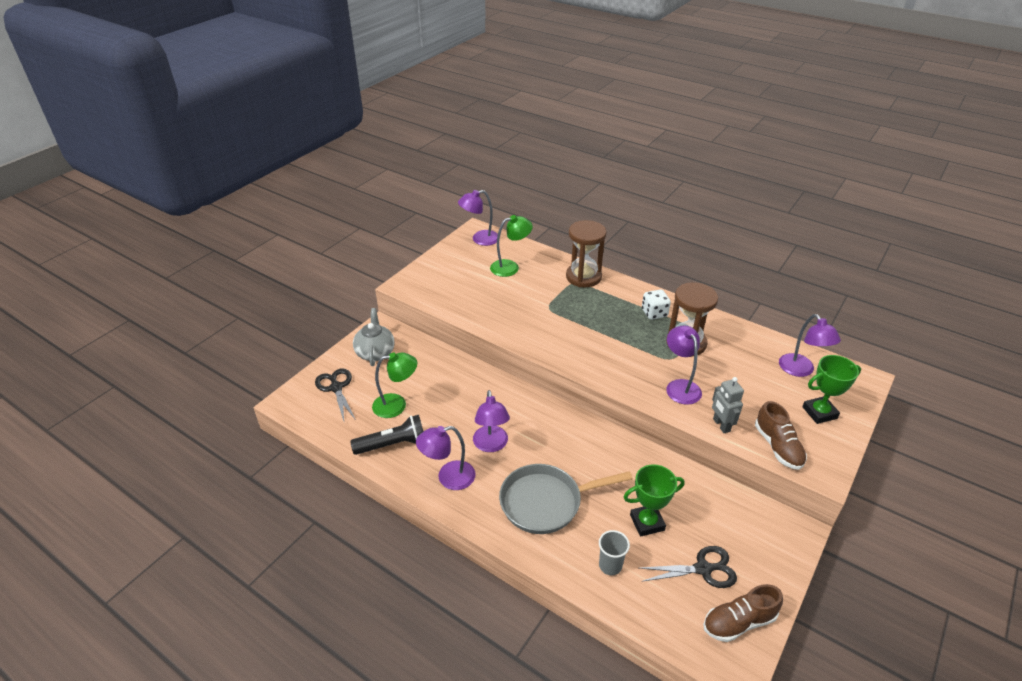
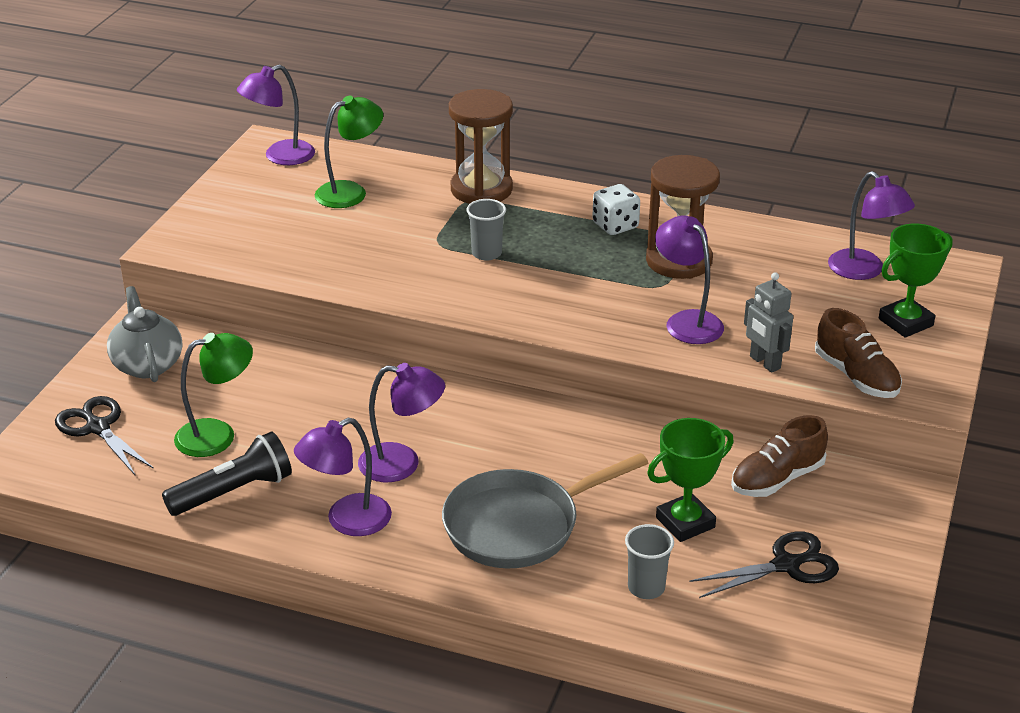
camera: 15 degrees left, 5 degrees down
purple lamp [473,390,510,452] -> purple lamp turned 60 degrees counterclockwise [358,363,445,482]
brown shoe [703,584,783,642] -> brown shoe moved to [731,415,828,497]
none -> grey cup [467,199,506,260]

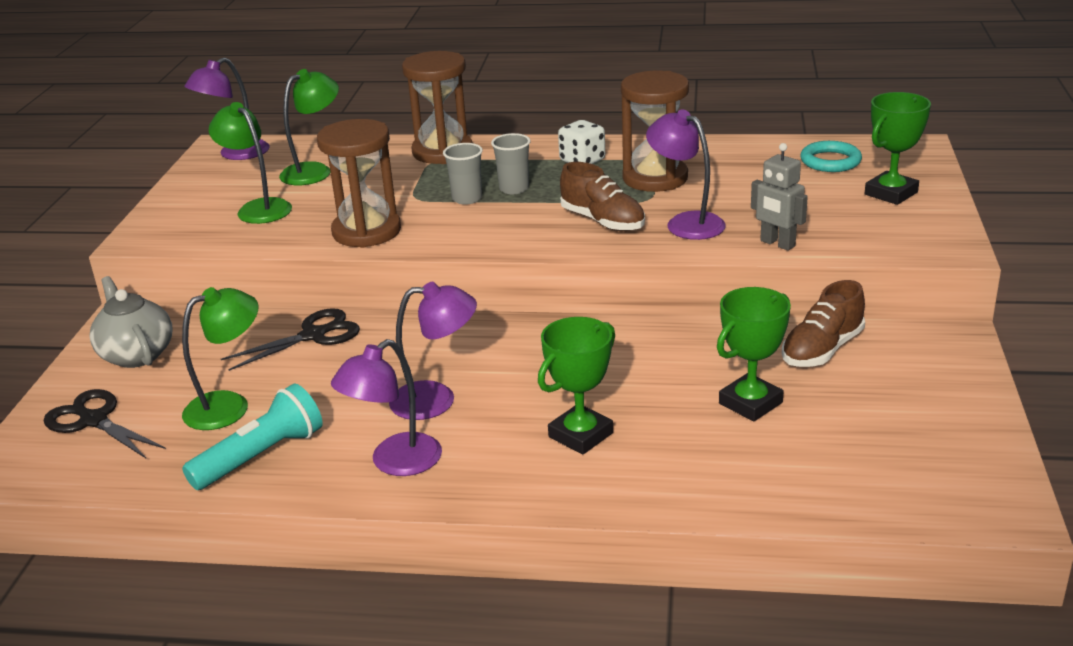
camera: 10 degrees left, 5 degrees down
black flashlight [162,431,292,516] -> turquoise flashlight [182,384,323,490]
grey pan [442,453,648,569] -> green trophy [538,317,615,454]
grey cup [625,524,674,599] -> grey cup moved to [491,133,531,194]
black scissors [689,531,839,598] -> black scissors moved to [221,308,360,371]
brown shoe [815,308,902,398] -> brown shoe moved to [560,162,645,231]
purple lamp [828,171,915,280] -> turquoise ring [801,141,862,172]
none -> green lamp [209,102,292,224]
none -> brown hourglass [317,119,401,248]

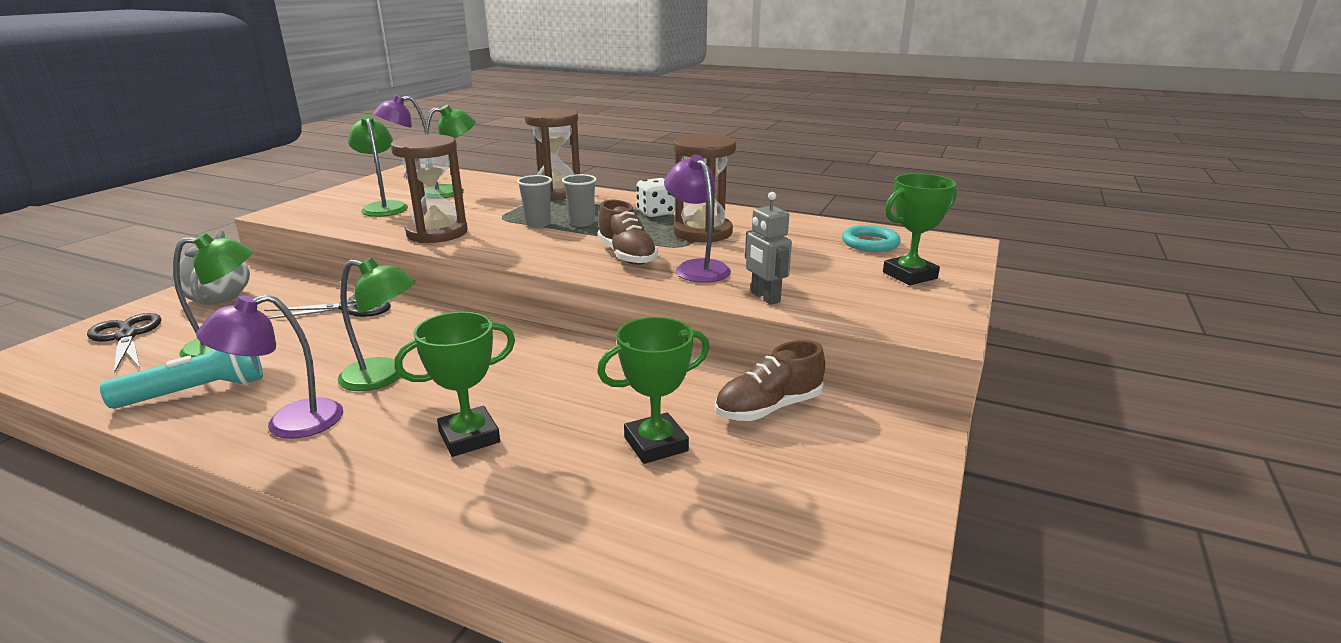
camera: 15 degrees right, 5 degrees down
purple lamp [389,282,477,420] -> green lamp [338,258,416,391]

